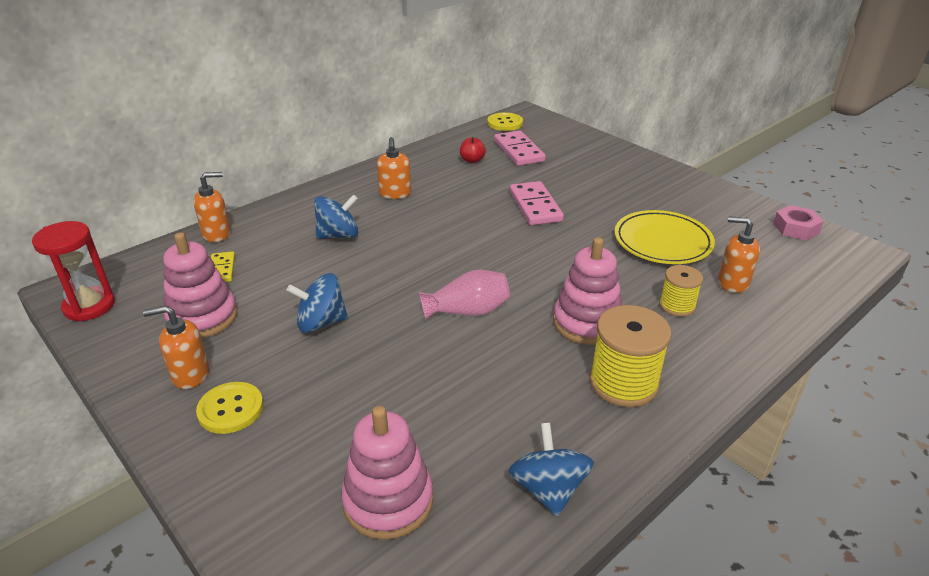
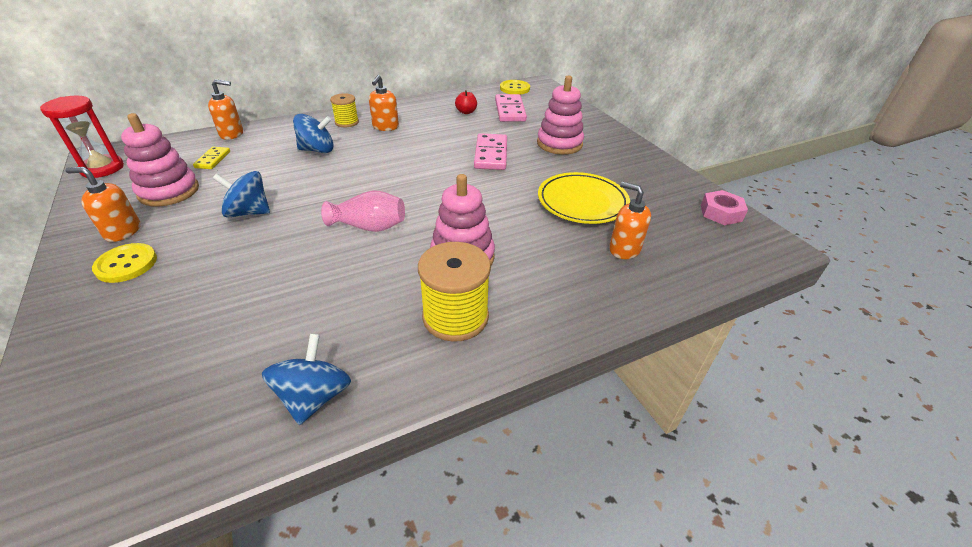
camera: 15 degrees right, 5 degrees up
pink stacking toy [341,406,433,540] -> pink stacking toy moved to [537,75,584,155]
yellow spool [659,265,703,317] -> yellow spool moved to [330,93,359,127]

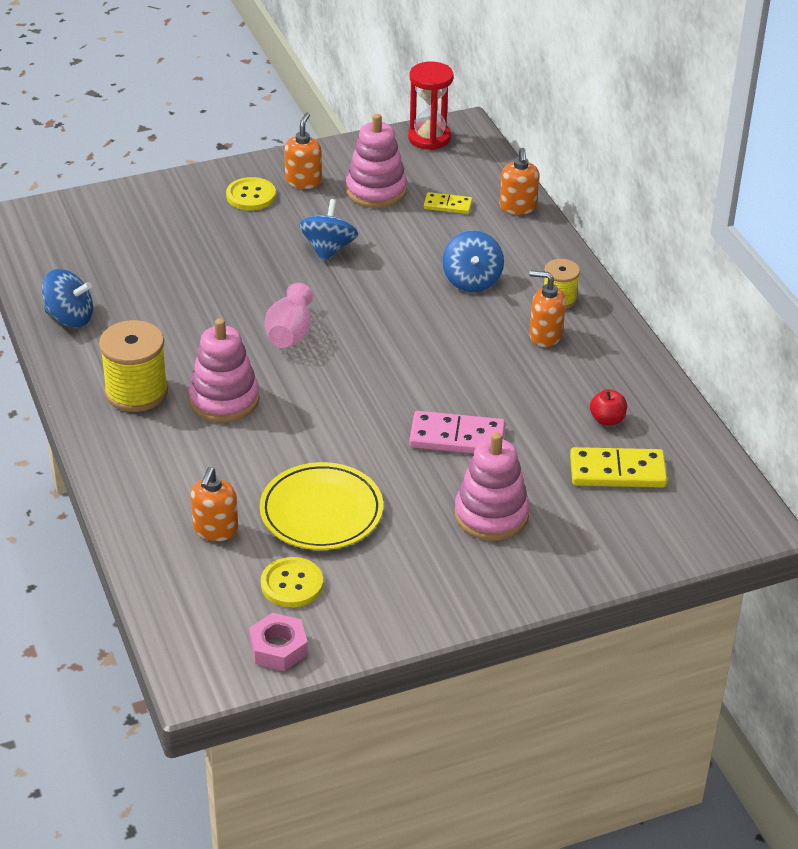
camera: 95 degrees right, 0 degrees up
pink domino [495,94,527,122] -> yellow domino [570,447,667,488]
yellow button [500,80,530,94] -> yellow button moved to [261,557,323,607]
orange soap dispenser [609,182,651,259] -> orange soap dispenser turned 150 degrees clockwise [191,467,238,541]

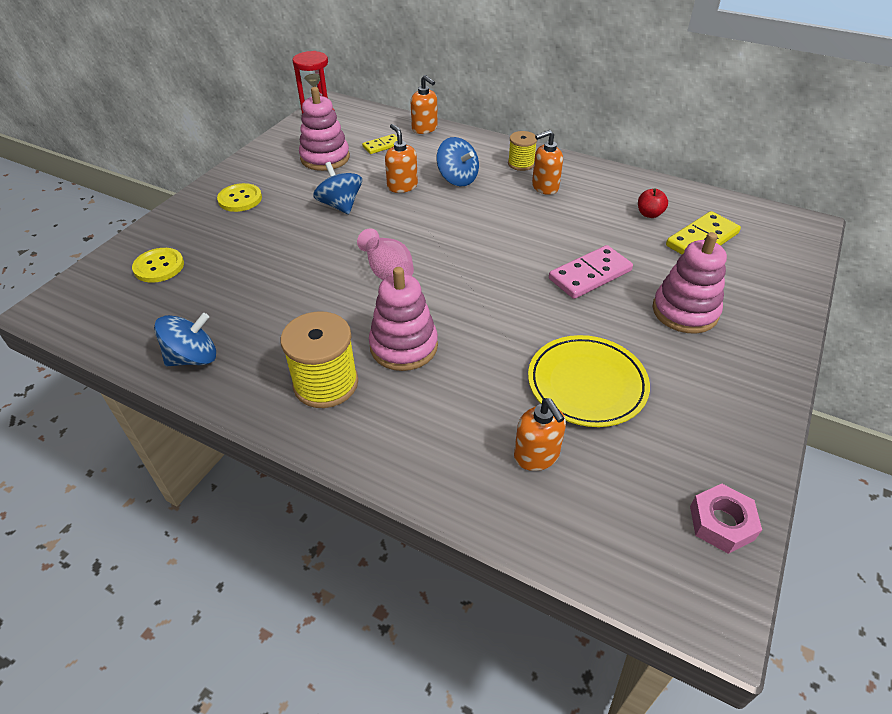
camera: 40 degrees left, 5 degrees up
yellow button [261,557,323,607] -> yellow button moved to [132,248,184,283]
orange soap dispenser [284,112,322,189] -> orange soap dispenser moved to [385,124,418,193]

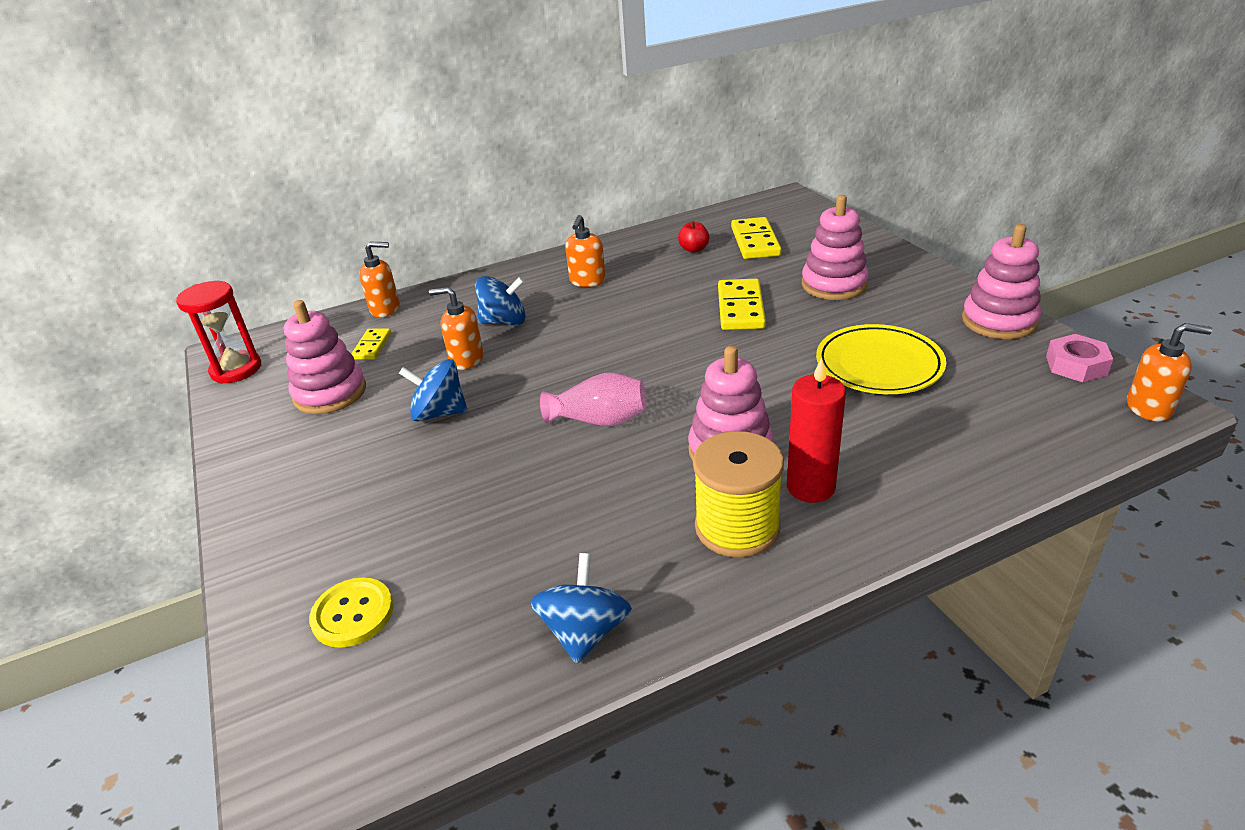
camera: 50 degrees left, 10 degrees down
yellow button [217,183,262,212] -> none
yellow spool [508,131,537,171] -> none
orange soap dispenser [514,398,566,471] -> orange soap dispenser moved to [1127,323,1213,421]
pink domino [549,245,633,299] -> yellow domino [718,279,766,330]
none -> red candle [787,357,846,503]
none -> pink stacking toy [962,224,1041,339]

